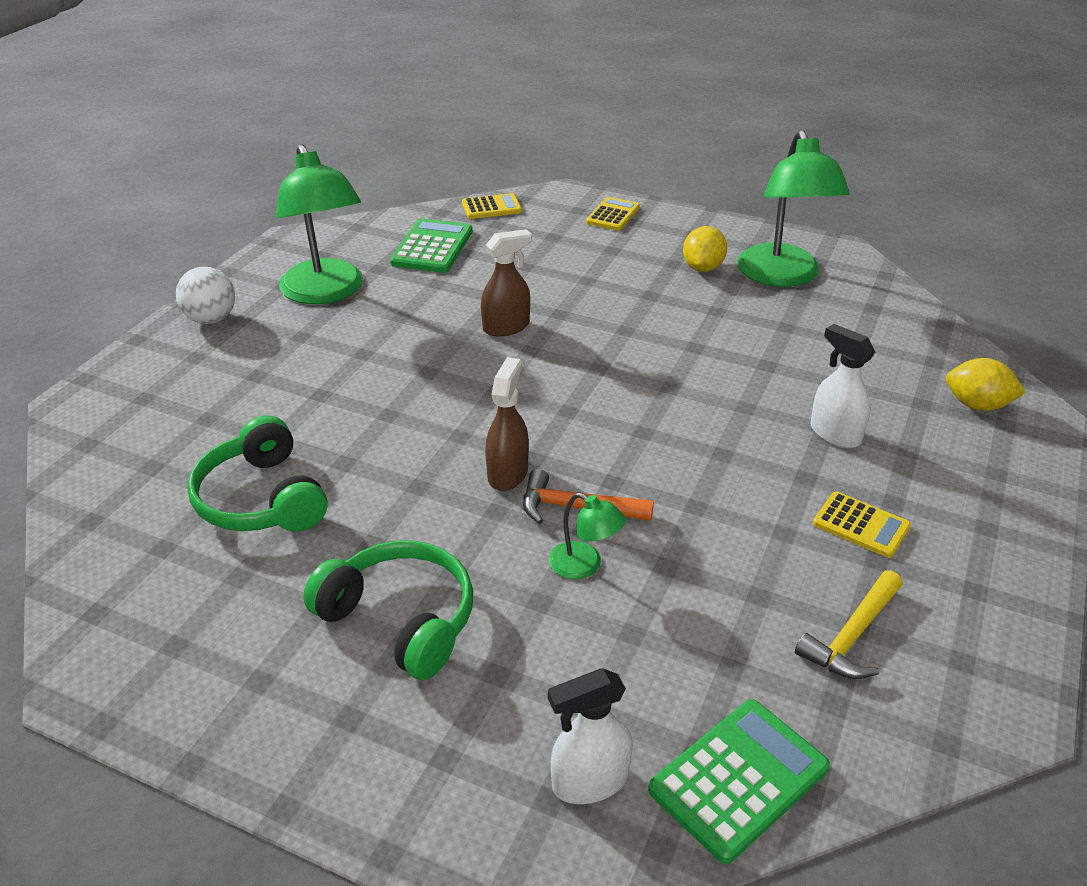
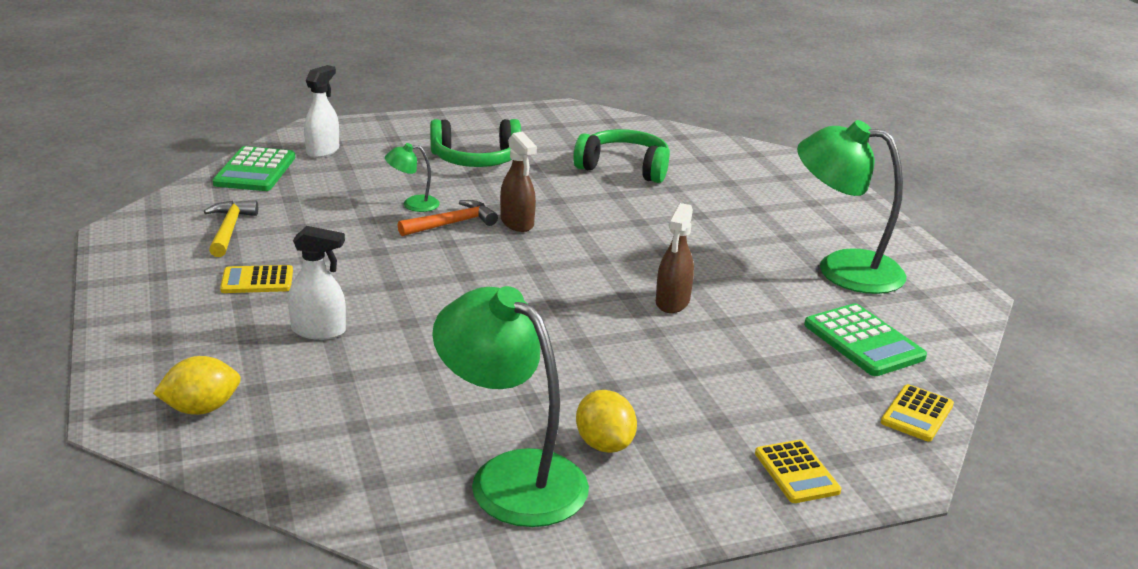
camera: 135 degrees right, 10 degrees down
white ball [176,267,235,324] -> none

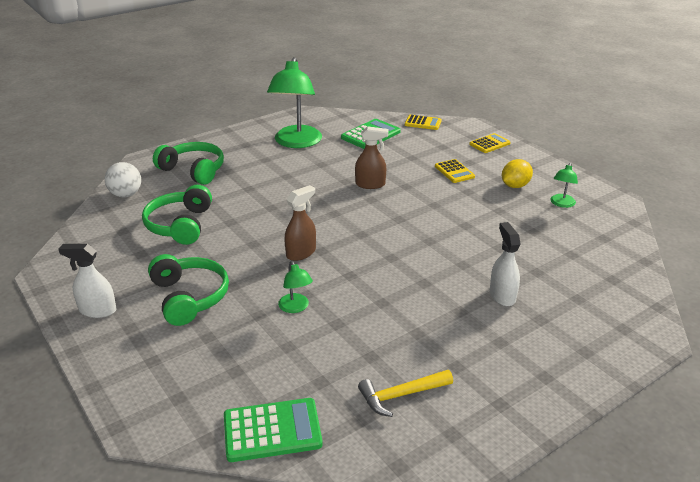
camera: 105 degrees left, 5 degrees up
yellow lemon [153,356,241,415] -> none
yellow calculator [220,265,293,293] -> yellow calculator moved to [435,159,475,183]
white spray bottle [304,65,339,158] -> white spray bottle moved to [59,244,117,318]
orange hammer [397,200,498,236] -> none
green lamp [432,286,589,527] -> green lamp [550,163,578,208], size x0.45
none -> white ball [105,162,141,197]
none -> green headphones [153,142,224,185]

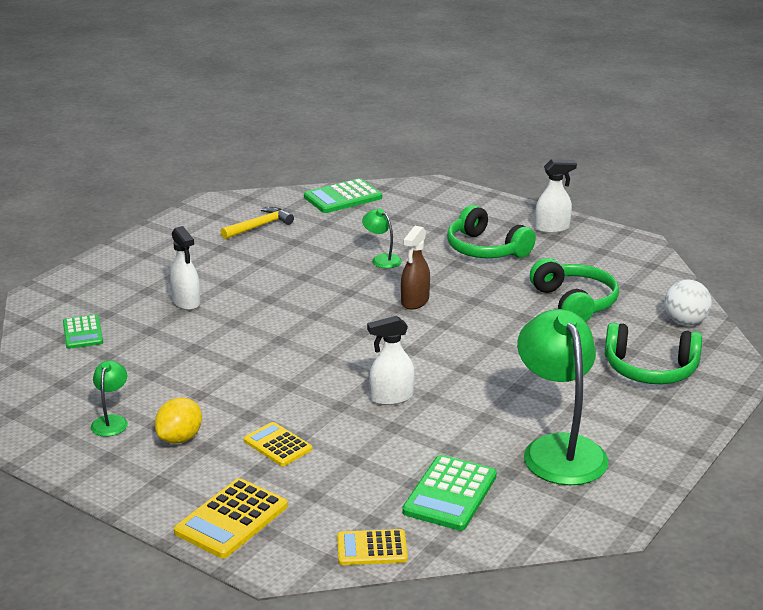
camera: 160 degrees right, 5 degrees down
brown spray bottle [355,126,388,189] -> white spray bottle [367,316,415,405]
yellow calculator [469,133,511,153] -> yellow calculator [174,478,288,558], size x1.52
none -> green calculator [63,315,103,349]

